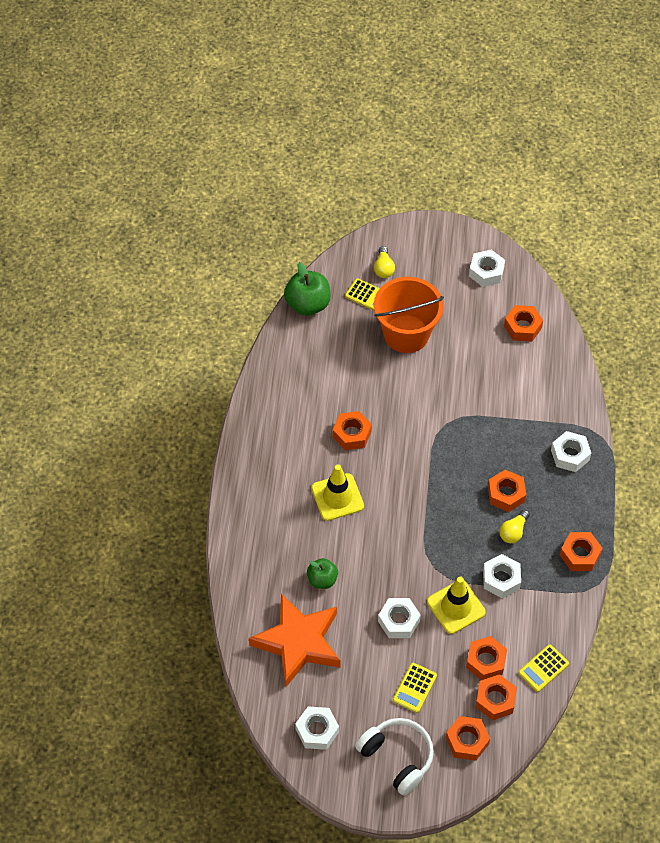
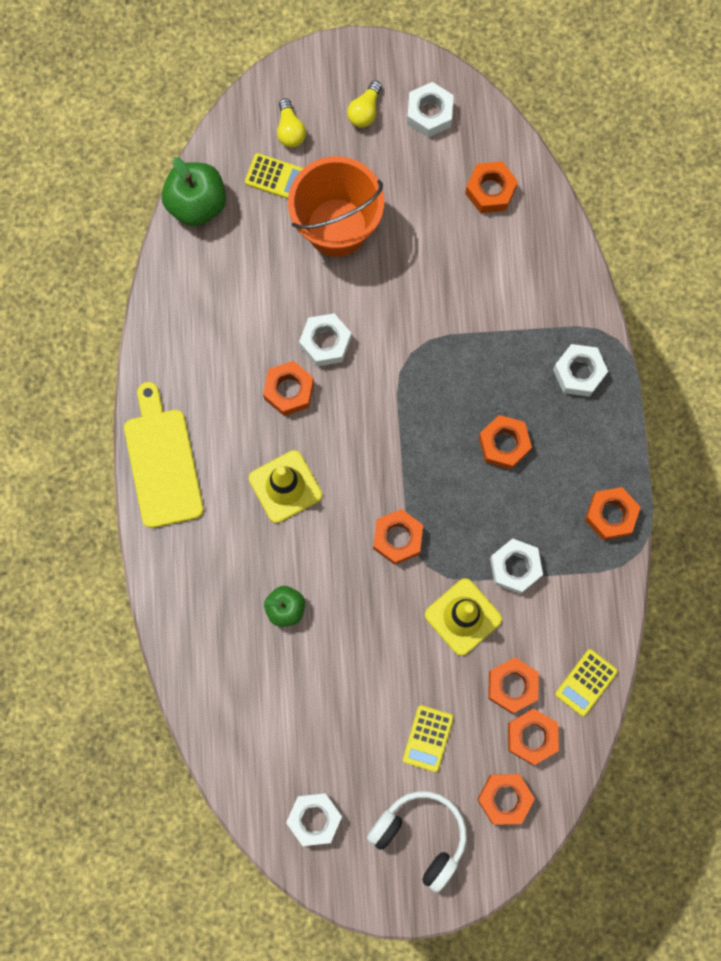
camera: 10 degrees left, 20 degrees up
orange star [249,594,341,687] -> none
white nut [378,598,421,638] -> white nut moved to [299,313,351,366]
yellow light bulb [499,509,530,543] -> yellow light bulb moved to [347,81,382,128]
none -> yellow cutting board [124,382,204,528]
none -> orange nut [373,509,423,565]

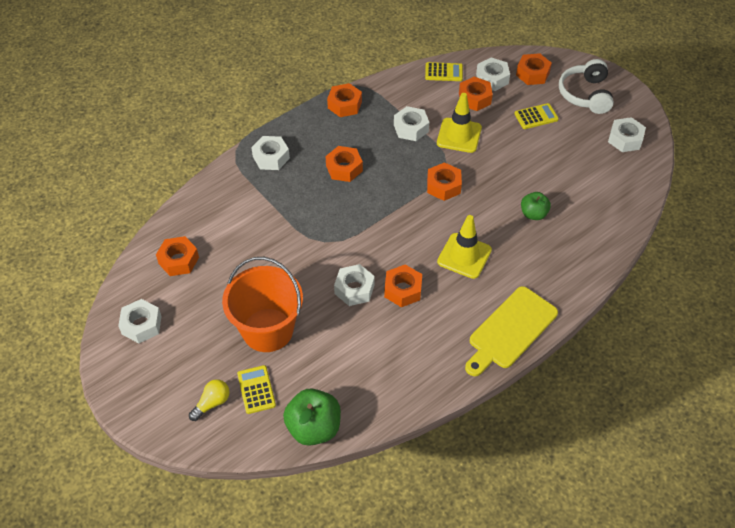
camera: 125 degrees left, 25 degrees down
yellow light bulb [347,81,382,128] -> none
orange nut [508,709,559,765] -> white nut [476,58,510,91]

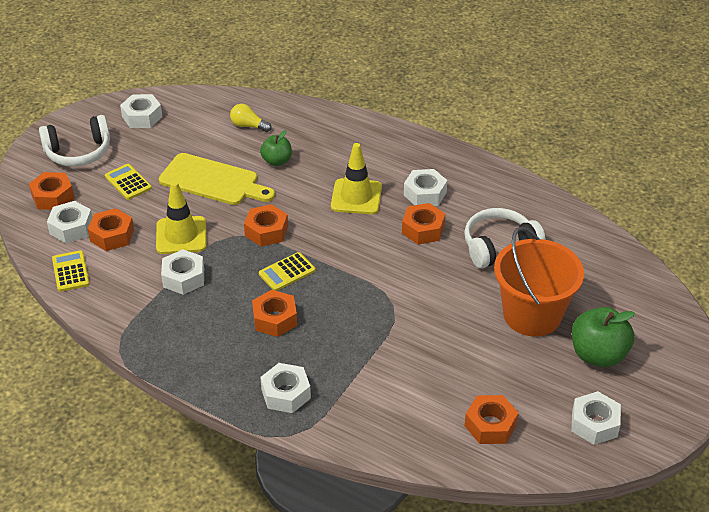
camera: 110 degrees left, 10 degrees down
yellow light bulb [189,379,230,421] -> yellow light bulb moved to [230,104,271,132]
yellow calculator [237,365,276,414] -> yellow calculator moved to [259,252,316,291]
green apple [283,388,341,446] -> green apple moved to [572,307,635,367]
orange nut [327,83,362,117] -> none
white nut [334,264,375,306] -> white nut moved to [404,169,447,206]
yellow cutting board [465,286,558,376] -> yellow cutting board moved to [159,153,275,205]
none -> white headphones [464,208,546,269]

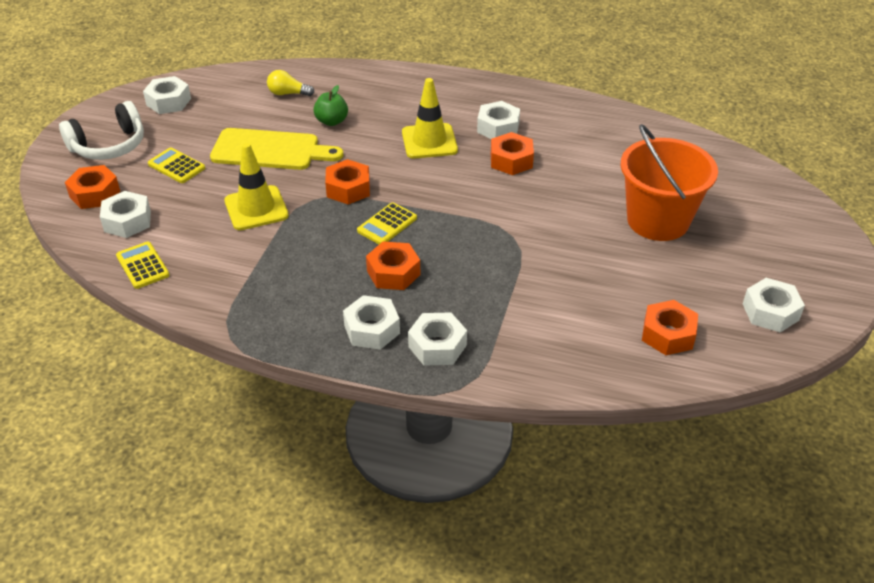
camera: 15 degrees left, 0 degrees up
orange nut [88,208,134,251] -> none
white nut [161,249,204,295] -> white nut moved to [343,295,400,350]
white headphones [464,208,546,269] -> none
green apple [572,307,635,367] -> none

